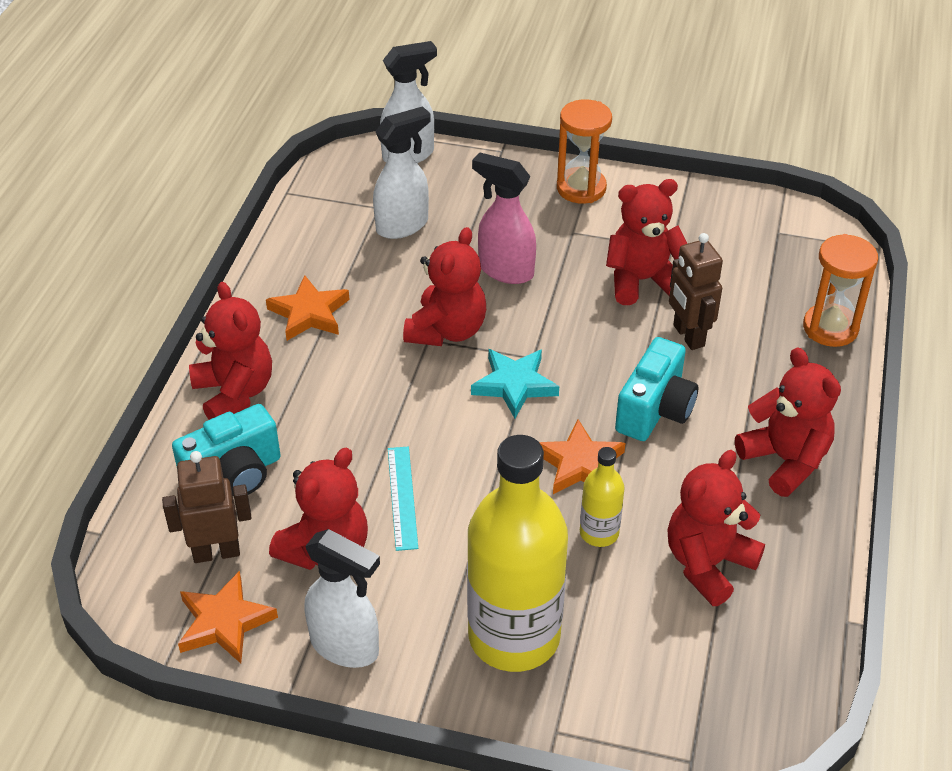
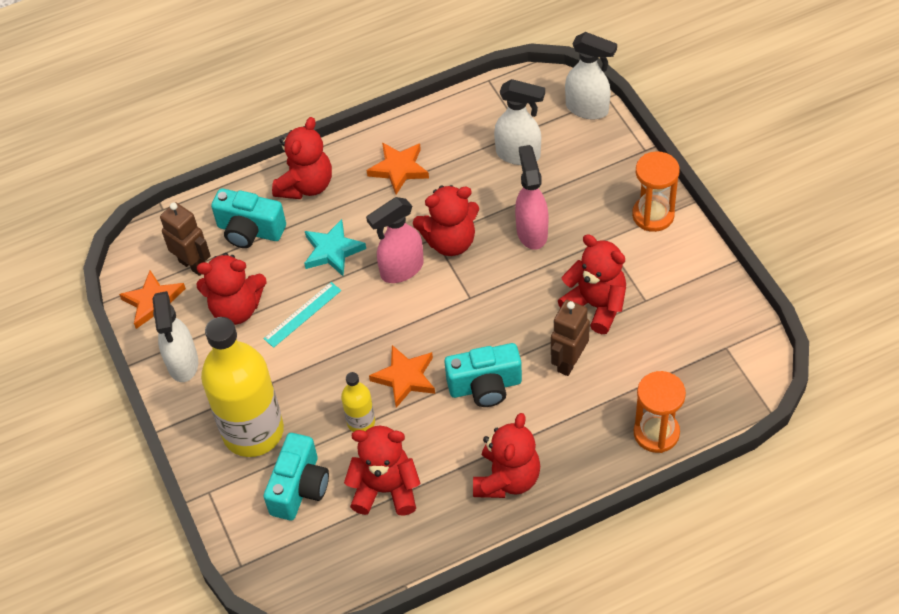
camera: 55 degrees right, 10 degrees up
turquoise star [471,349,559,418] -> turquoise star moved to [304,219,366,276]
none -> turquoise camera [264,433,329,521]
none -> pink spray bottle [366,197,424,283]

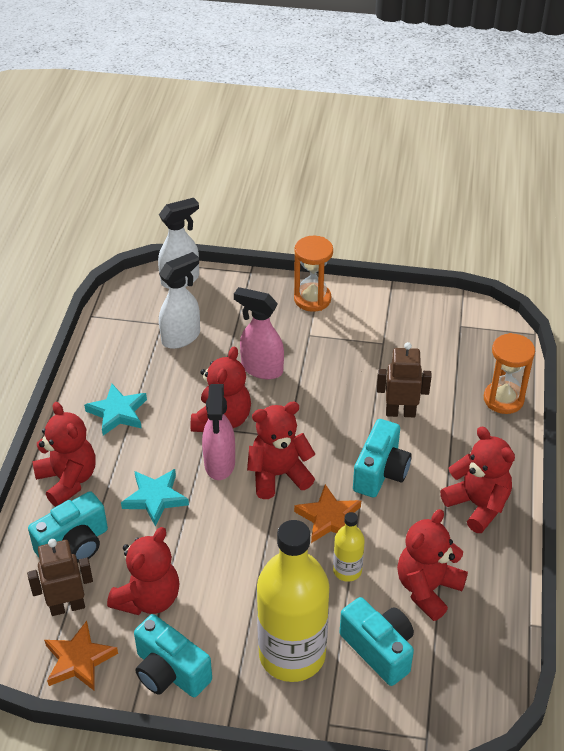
camera: 60 degrees left, 10 degrees down
white spray bottle [152,291,198,382] -> turquoise camera [134,614,212,697]
turquoise ruler [263,282,341,348] -> none
orange star [367,142,429,195] -> turquoise star [84,384,147,436]
brown robot [551,300,590,376] -> brown robot turned 120 degrees clockwise [377,342,432,417]
red teddy bear [558,234,626,334] -> red teddy bear moved to [247,402,315,499]

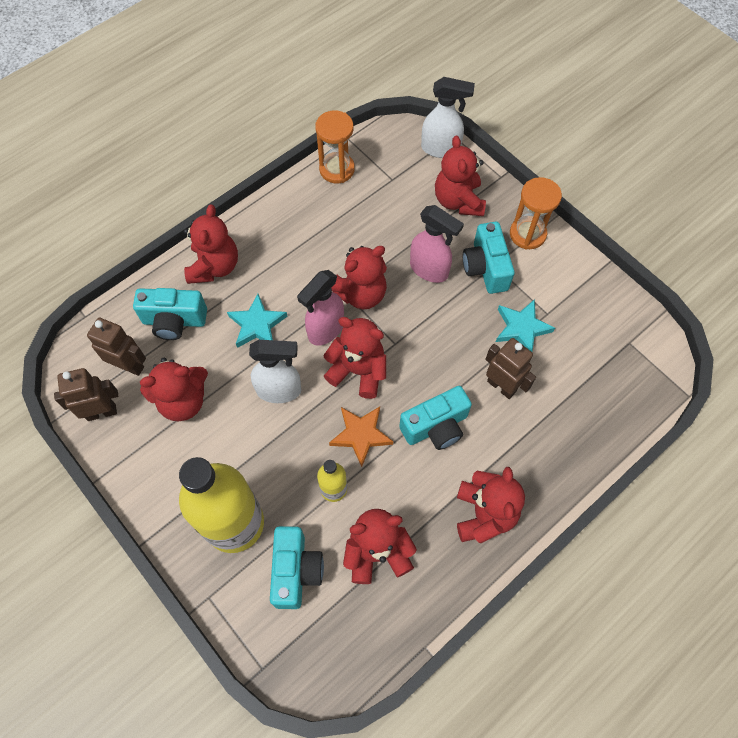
camera: 40 degrees right, 20 degrees up
orange star [44,621,118,691] -> brown robot [54,368,118,421]
turquoise star [84,384,147,436] -> turquoise star moved to [496,299,555,352]
turquoise camera [134,614,212,697] -> turquoise camera moved to [463,222,515,294]
white spray bottle [159,252,200,349] -> white spray bottle moved to [249,340,301,403]
pink spray bottle [234,287,284,379] -> pink spray bottle turned 150 degrees clockwise [410,205,464,283]
orange hourglass [484,333,535,414] -> orange hourglass moved to [315,110,355,183]
none -> red teddy bear [435,136,486,216]

